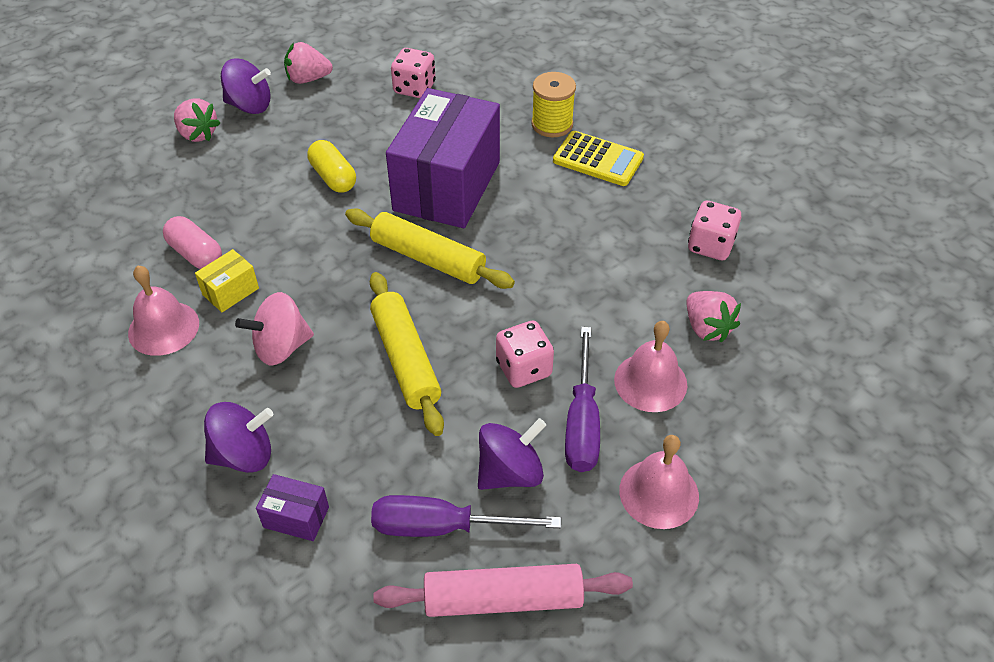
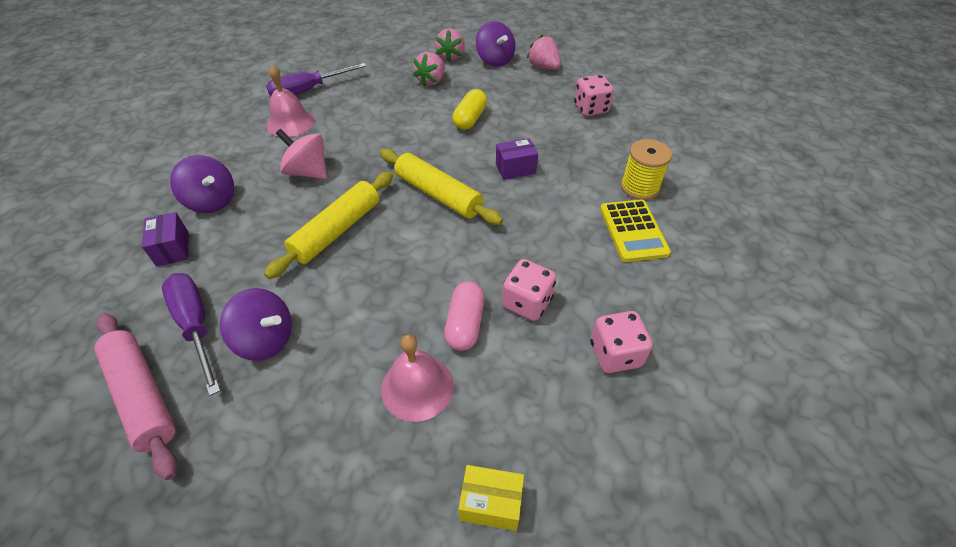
camera: 55 degrees right, 0 degrees up
pink capsule [163,216,222,269] -> pink capsule moved to [444,281,485,351]
yellow box [195,249,259,312] -> yellow box moved to [459,465,524,531]
yellow rolling pin [345,209,515,289] -> yellow rolling pin turned 45 degrees counterclockwise [380,149,503,225]
purple box [386,88,500,228] -> purple box [496,138,538,180], size x0.40
pink dice [496,321,554,388] -> pink dice moved to [502,259,556,321]
purple screwdriver [565,327,600,472] -> purple screwdriver moved to [266,63,366,97]
pink bell [619,435,699,529] -> none
pink strawberry [687,291,741,343] -> pink strawberry moved to [413,52,445,87]

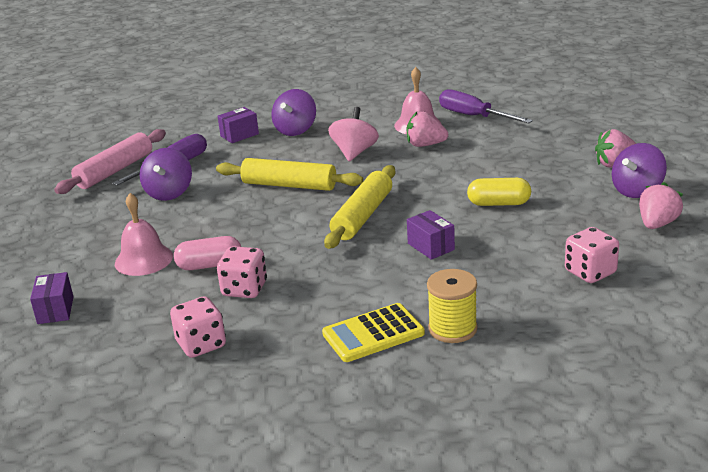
camera: 75 degrees right, 20 degrees down
pink strawberry [413,52,445,87] -> pink strawberry moved to [407,112,448,147]
yellow box [459,465,524,531] -> purple box [30,272,74,324]

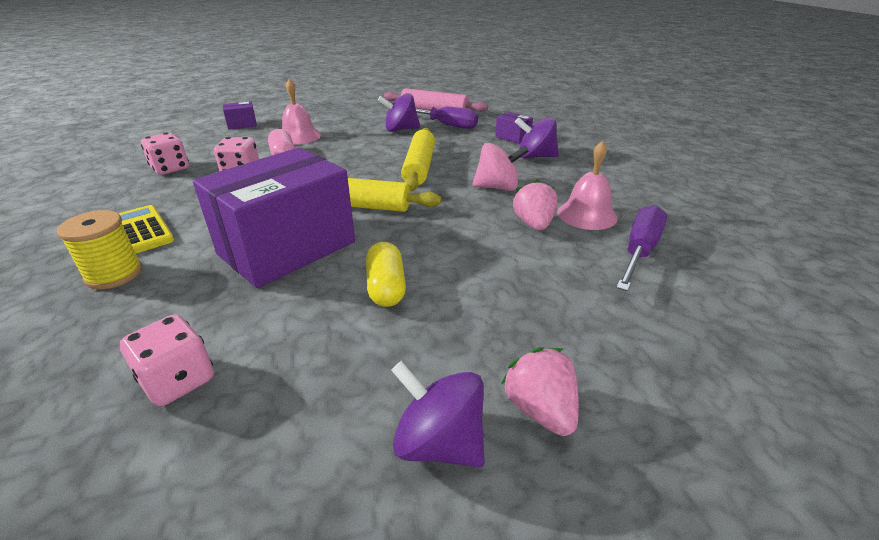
camera: 75 degrees right, 5 degrees up
purple box [407,210,455,260] -> purple box [193,148,355,288], size x2.50
pink strawberry [639,182,683,229] -> none

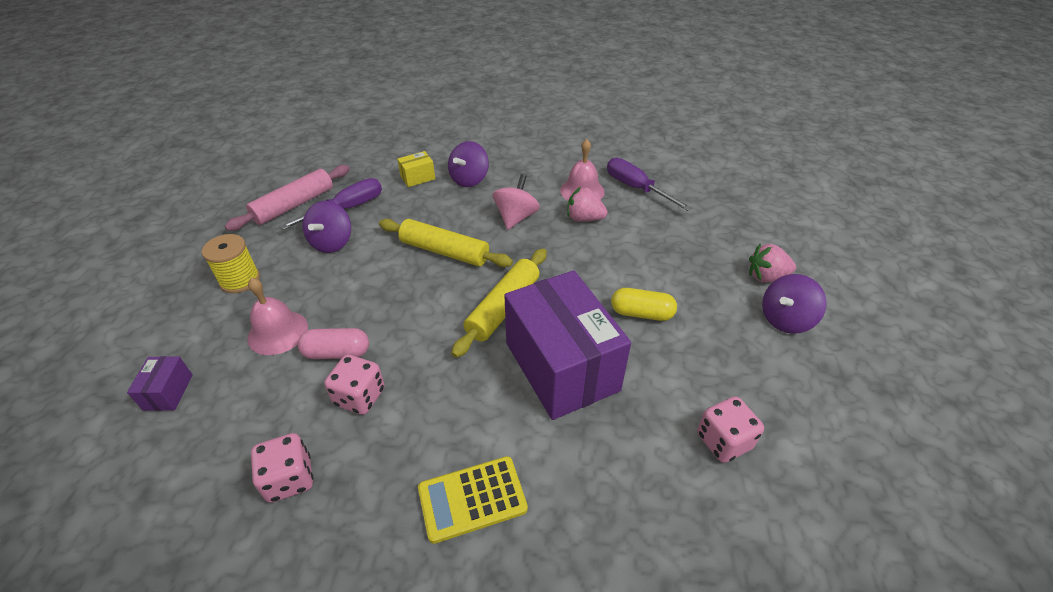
camera: 70 degrees left, 10 degrees up
yellow spool [57,210,142,289] -> yellow spool moved to [202,234,260,293]
purple box [495,112,533,144] -> yellow box [397,151,435,187]

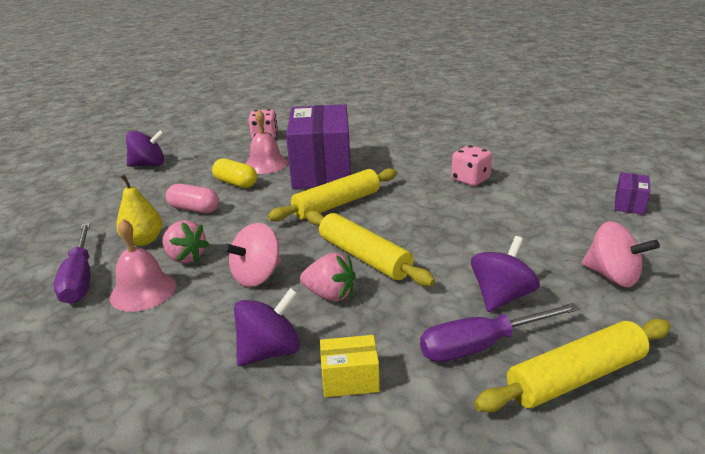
camera: 155 degrees left, 15 degrees down
yellow spool [202,234,260,293] -> pink spinning top [582,221,660,288]
pink rolling pin [225,165,350,231] -> yellow rolling pin [474,319,671,413]
pink bell [248,278,308,355] -> pink bell moved to [246,110,288,174]
pink dice [251,433,313,503] -> none
pink capsule [298,328,369,359] -> pink capsule moved to [166,184,219,213]
yellow calculator [418,456,528,544] -> none
pink strawberry [749,244,796,282] -> pink strawberry moved to [300,253,356,302]
none -> yellow pear [116,175,162,246]

